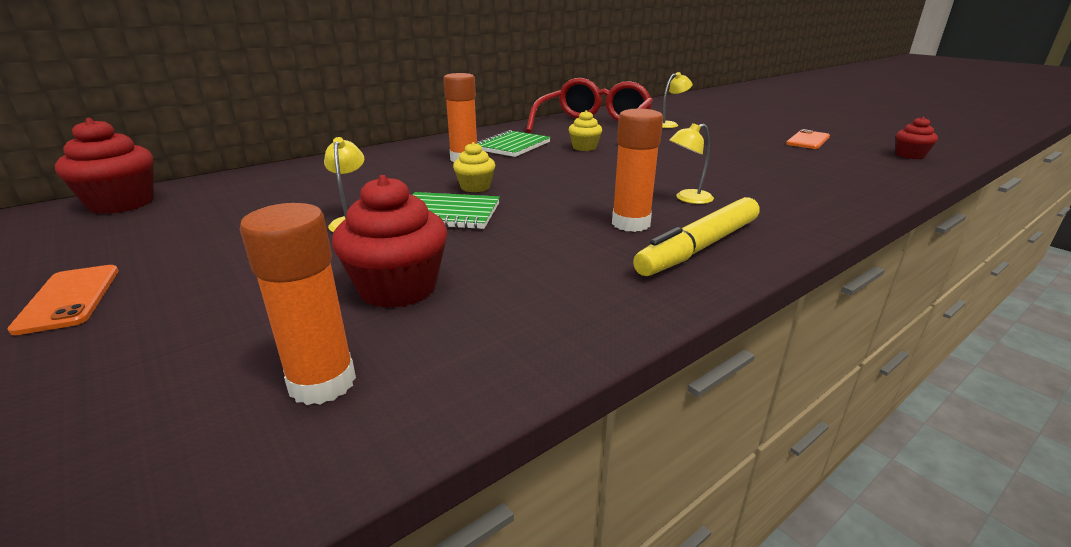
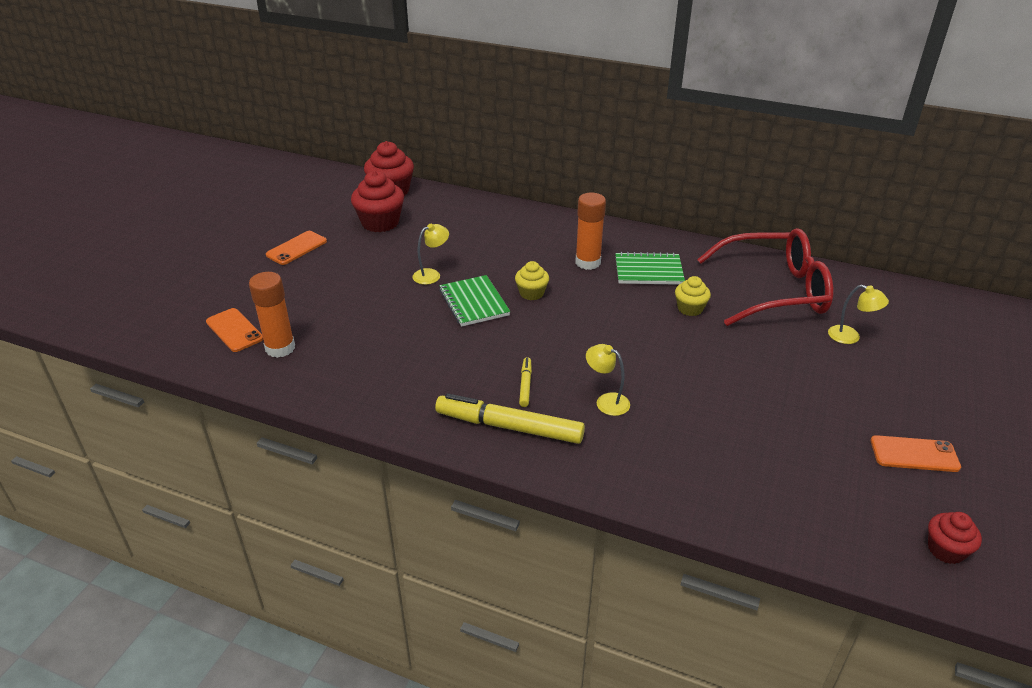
camera: 60 degrees right, 10 degrees up
red cupcake [332,175,447,308] -> red cupcake moved to [351,171,404,232]
orange glue stick [612,109,663,232] -> yellow marker [519,357,532,407]
none -> orange phone [206,308,263,352]

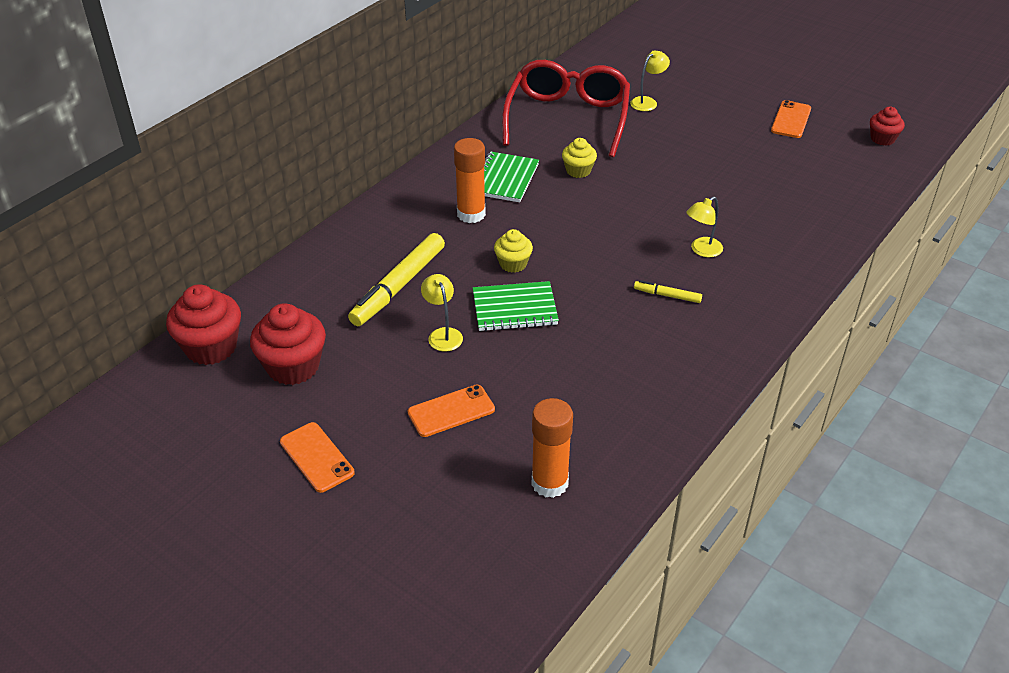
camera: 75 degrees left, 5 degrees up
orange phone [206,308,263,352] -> orange phone moved to [408,385,495,437]
yellow marker [435,394,585,444] -> yellow marker moved to [348,233,445,326]

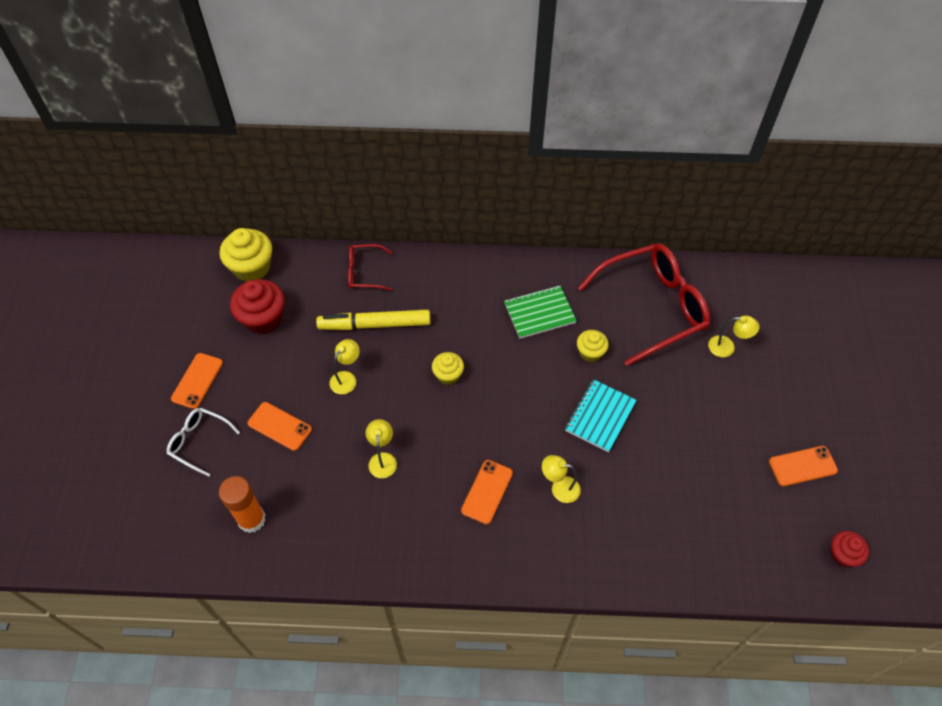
camera: 55 degrees right, 15 degrees up
red cupcake [166,284,241,365] -> yellow cupcake [220,228,272,282]
orange glue stick [454,138,486,223] -> none
green notebook [473,281,559,331] -> none
yellow marker [634,280,702,303] -> orange phone [461,460,513,524]
none -> white glasses [167,408,240,477]
none -> red glasses [348,244,393,291]
none -> yellow lamp [366,419,397,478]
none -> turquoise notebook [565,379,637,452]

